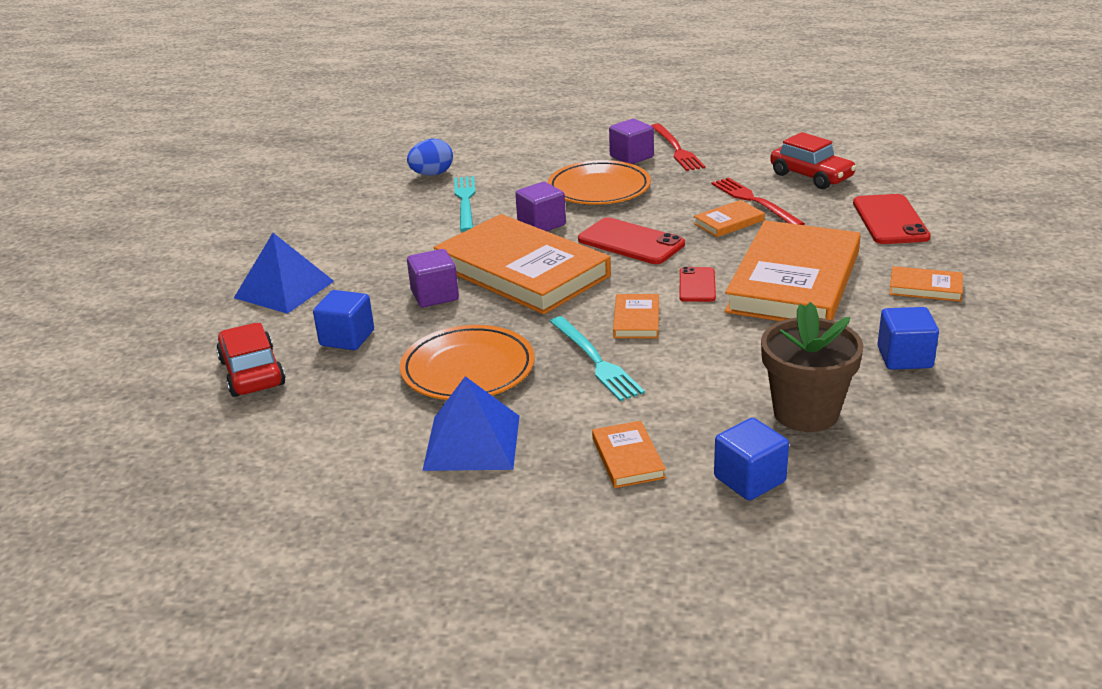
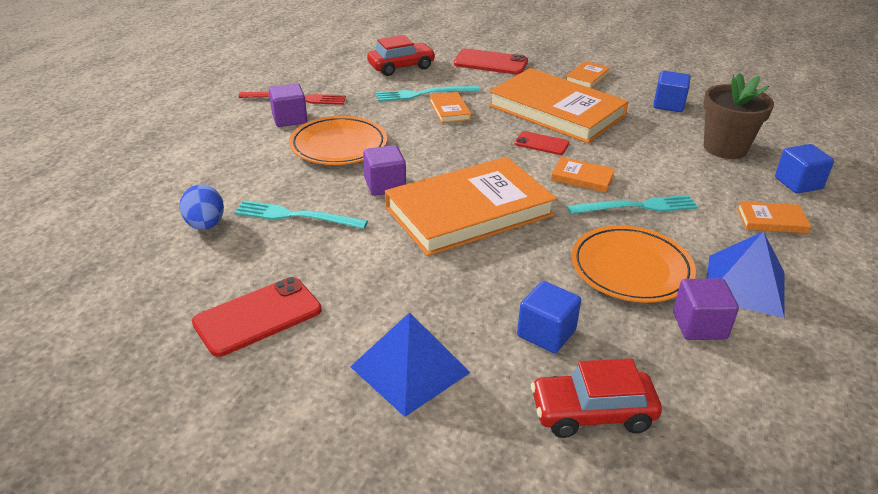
camera: 75 degrees left, 5 degrees up
purple cube [407,249,459,307] -> purple cube moved to [673,278,739,340]
red phone [578,217,685,264] -> red phone moved to [192,277,322,357]
red fork [711,177,805,225] -> turquoise fork [376,86,480,101]

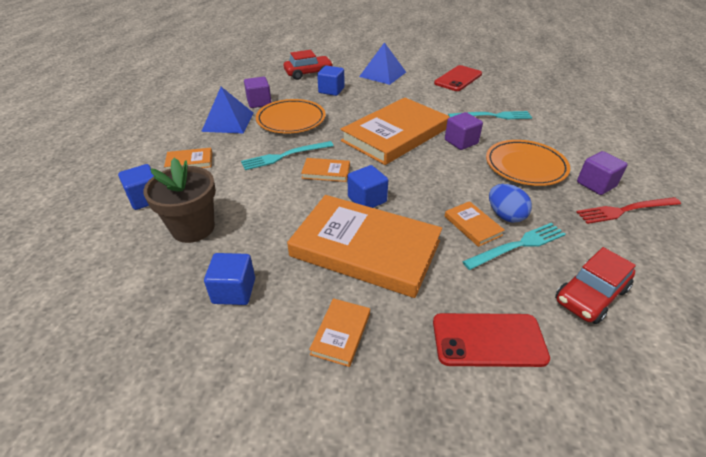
camera: 165 degrees right, 5 degrees up
blue egg [180,185,224,230] -> blue egg moved to [489,184,532,223]
red phone [515,131,569,155] -> blue cube [348,165,388,208]

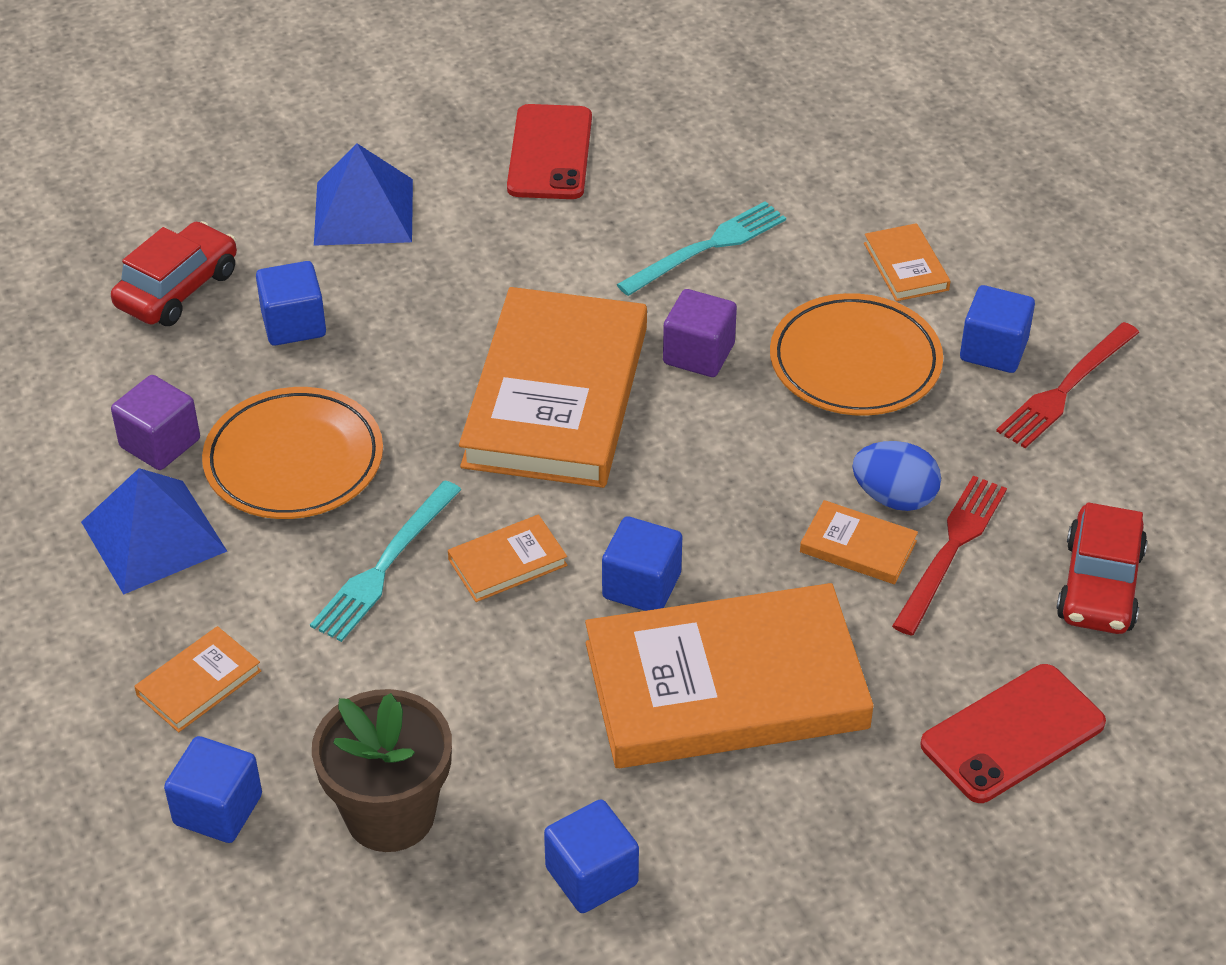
camera: 35 degrees left, 5 degrees up
orange book [309,298,370,367] -> orange book moved to [864,223,950,301]
turquoise fork [462,223,566,270] -> red fork [892,476,1007,636]
purple cube [577,151,628,195] -> blue cube [960,285,1035,373]

